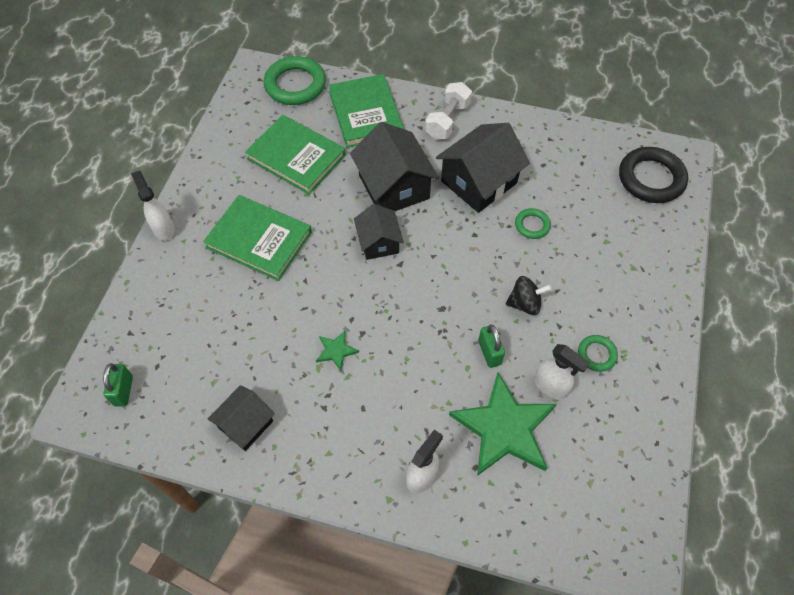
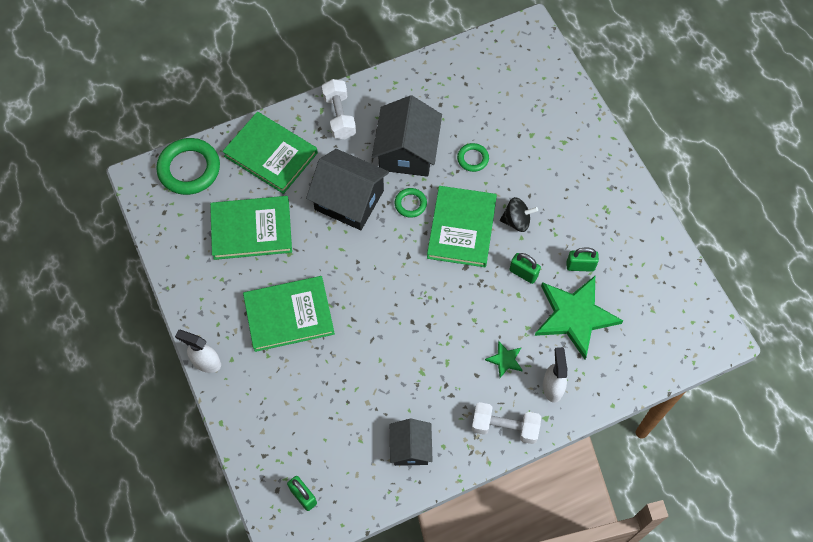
camera: 40 degrees left, 5 degrees up
green star [316,331,359,371] -> green star moved to [485,341,523,378]
black house [354,204,404,260] -> none
black spinning top [506,276,552,315] -> black spinning top turned 45 degrees clockwise [500,197,538,232]
white spray bottle [534,344,590,399] -> green padlock [567,247,599,272]
green ring [578,335,618,372] -> green ring moved to [395,188,427,218]
black ring [619,147,688,203] -> none
none -> green book [427,186,497,267]
none -> white dumbbell [472,402,541,444]

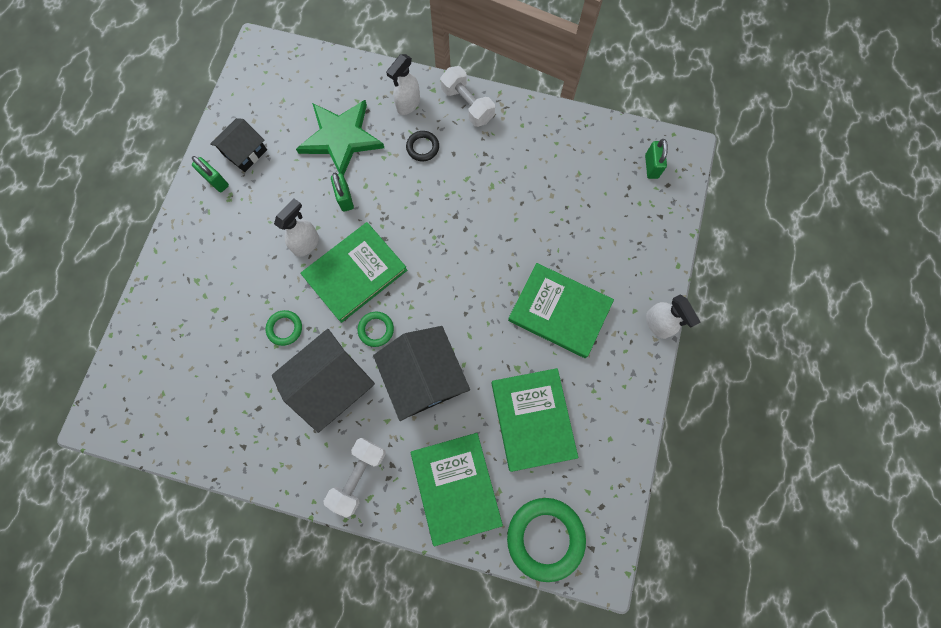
camera: 140 degrees left, 10 degrees up
green book [210,196,292,260] -> green book turned 45 degrees clockwise [492,368,578,472]
black house [390,419,433,466] -> black house moved to [210,118,267,172]
green star [485,341,523,378] -> black ring [406,131,439,161]
black spinning top [500,197,538,232] -> white spray bottle [274,198,319,257]
green padlock [567,247,599,272] -> green padlock moved to [192,156,229,192]

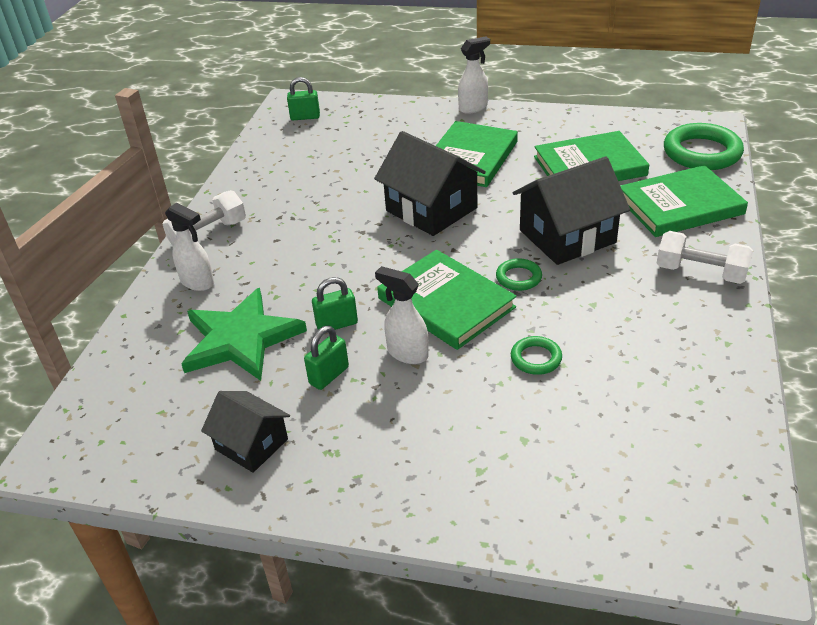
camera: 90 degrees left, 35 degrees down
green padlock [192,156,229,192] -> green padlock moved to [304,326,349,390]
black house [272,329,375,433] -> black house moved to [374,131,486,236]
black ring [406,131,439,161] -> none

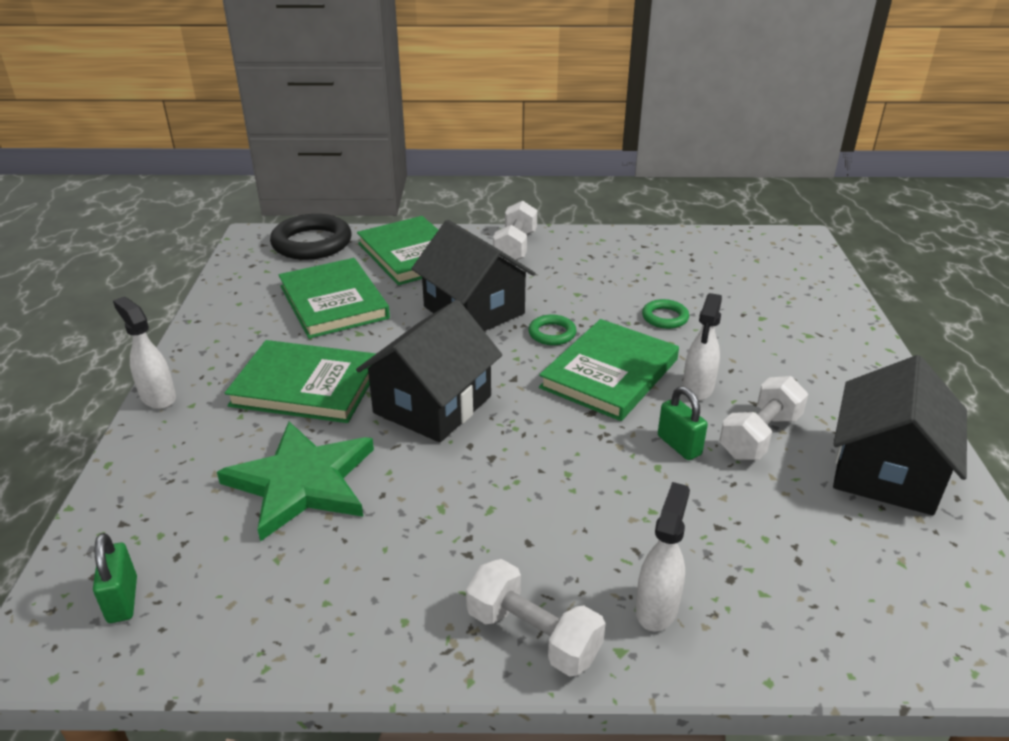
camera: 105 degrees left, 5 degrees down
green star [181,288,307,381] -> green star moved to [217,422,374,542]
black house [201,391,290,473] -> black house [833,355,967,515], size x1.68
green padlock [304,326,349,390] -> white dumbbell [719,376,808,460]
green ring [664,123,744,170] -> black ring [270,214,351,260]

